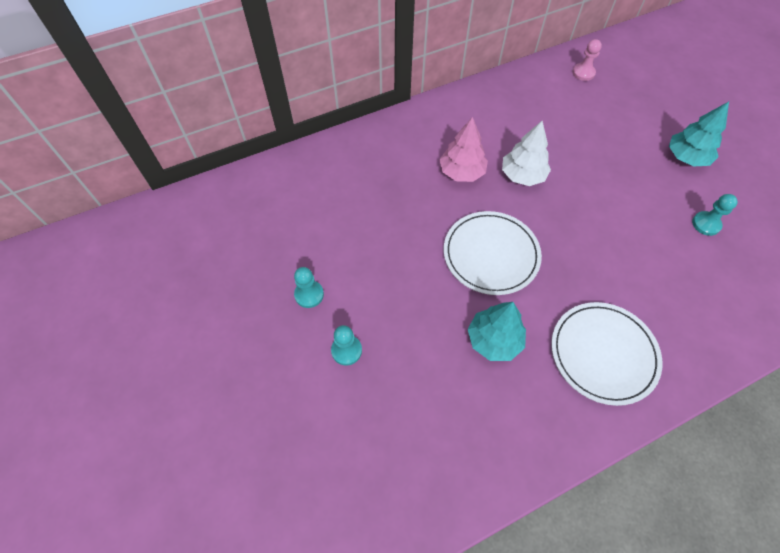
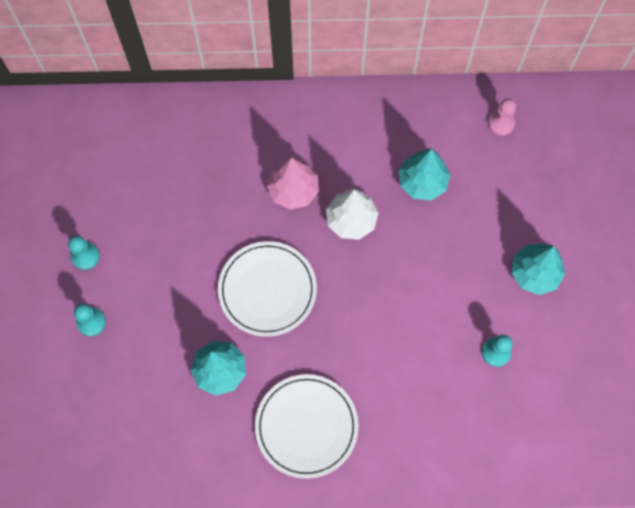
camera: 25 degrees right, 10 degrees up
none -> turquoise tree [399,149,450,200]

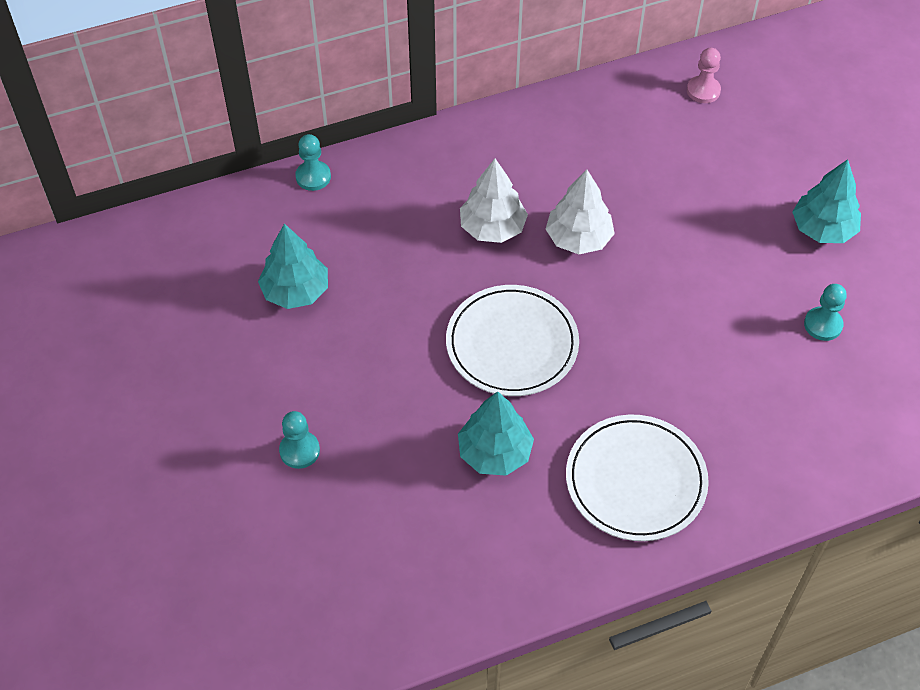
camera: 20 degrees left, 15 degrees down
turquoise pawn [68,236,100,270] -> turquoise pawn moved to [295,134,331,191]
pink tree [267,158,319,210] -> white tree [460,159,528,243]
turquoise tree [399,149,450,200] -> turquoise tree moved to [258,223,328,309]

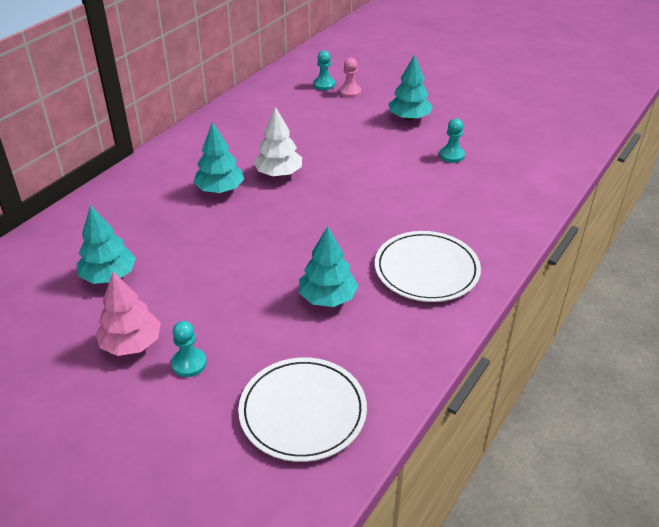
camera: 35 degrees left, 15 degrees down
turquoise pawn [295,134,331,191] -> turquoise pawn moved to [313,51,335,90]
white plate [446,285,579,396] -> white plate moved to [238,357,367,462]
white tree [460,159,528,243] -> turquoise tree [193,122,245,193]
pink pawn [687,48,721,103] -> pink pawn moved to [339,58,361,98]
none -> pink tree [96,272,161,356]

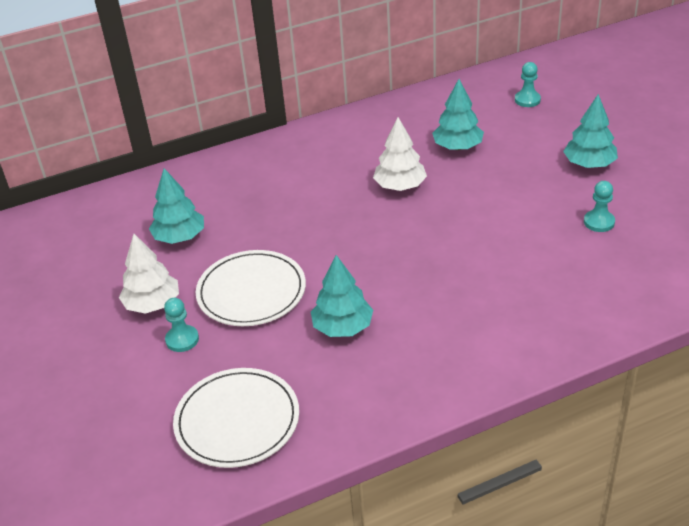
camera: 35 degrees right, 0 degrees up
pink tree [96,272,161,356] -> white tree [119,234,179,314]
turquoise tree [193,122,245,193] -> turquoise tree moved to [432,79,484,150]
pink pawn [339,58,361,98] -> none
white plate [375,231,481,302] -> white plate moved to [196,250,306,326]

